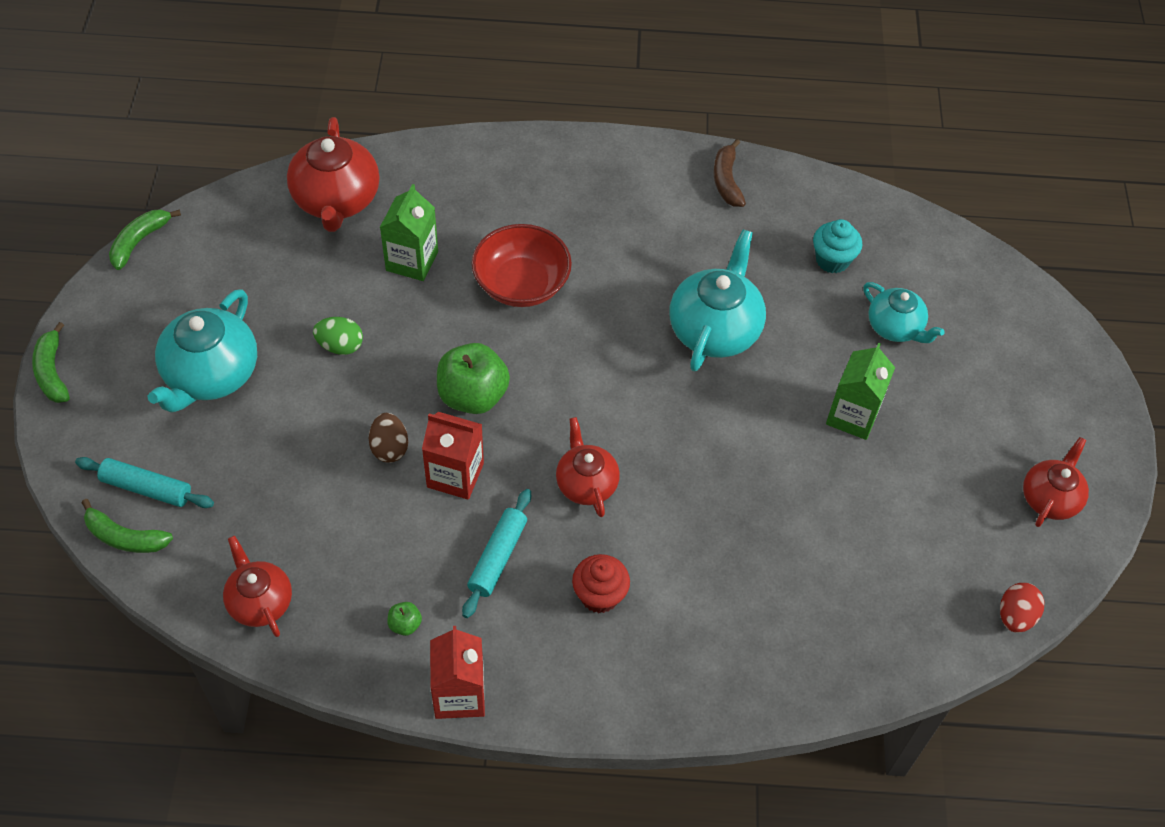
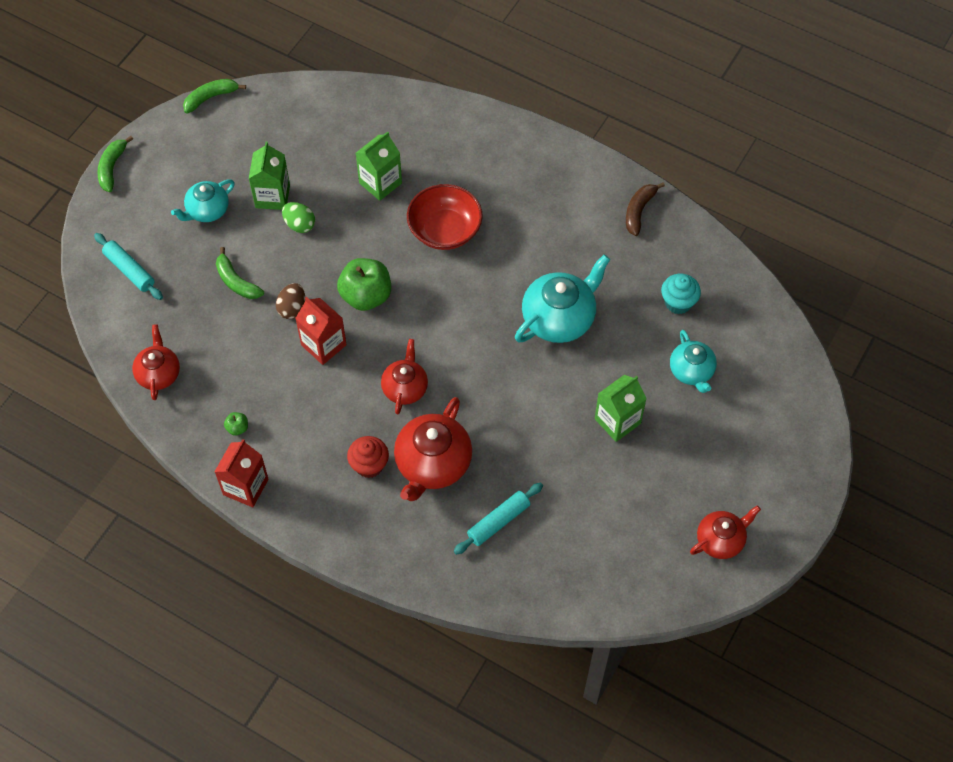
camera: 30 degrees right, 5 degrees up
green banana [81,499,173,553] -> green banana moved to [216,247,264,299]
turquoise teapot [147,289,257,413] -> turquoise teapot [171,179,235,222], size x0.62
red teapot [287,117,379,232] -> red teapot moved to [394,397,472,501]
turquoise rolling pin [462,489,531,618] -> turquoise rolling pin moved to [454,483,543,555]
red egg [1000,583,1045,633] -> none
none -> green carton [249,142,290,210]

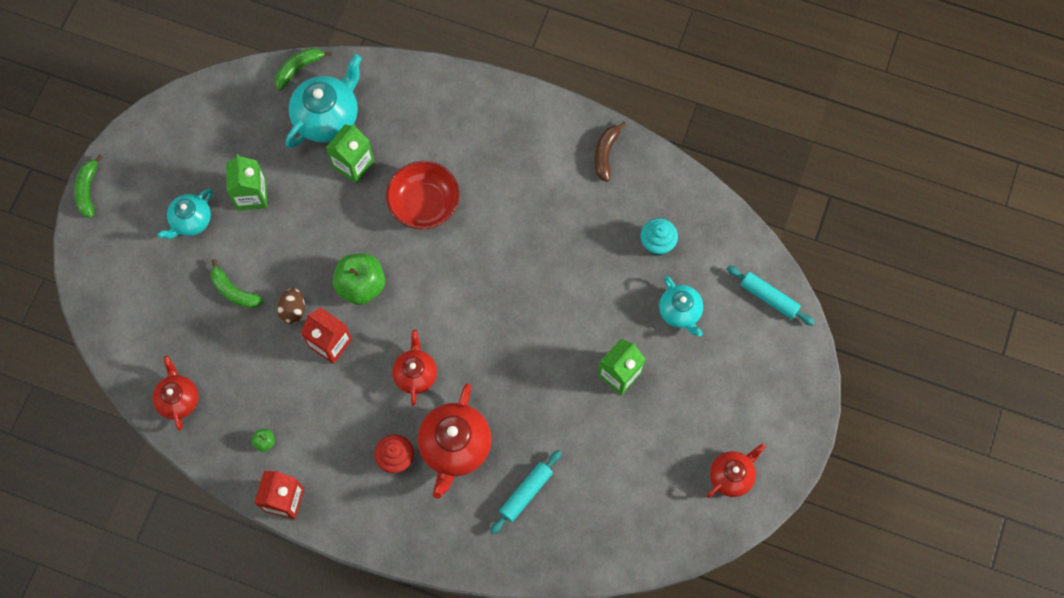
camera: 10 degrees left, 10 degrees up
turquoise rolling pin [94,233,163,300] -> turquoise rolling pin moved to [727,266,815,326]
green banana [183,79,246,114] -> green banana moved to [275,48,332,91]
green egg [282,202,315,233] -> none
turquoise teapot [515,254,610,343] -> turquoise teapot moved to [286,54,362,148]

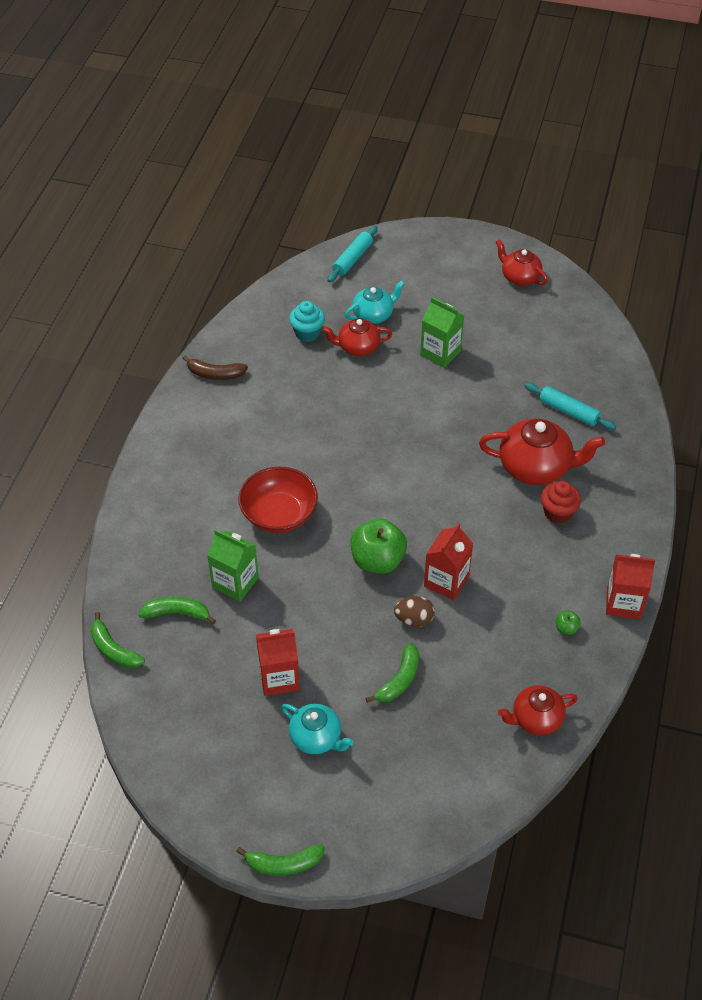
camera: 95 degrees left, 20 degrees down
green carton [226,154,267,211] -> red carton [256,629,300,696]
turquoise teapot [286,54,362,148] -> green banana [138,596,216,624]
red teapot [392,330,437,406] -> red teapot moved to [322,318,392,356]

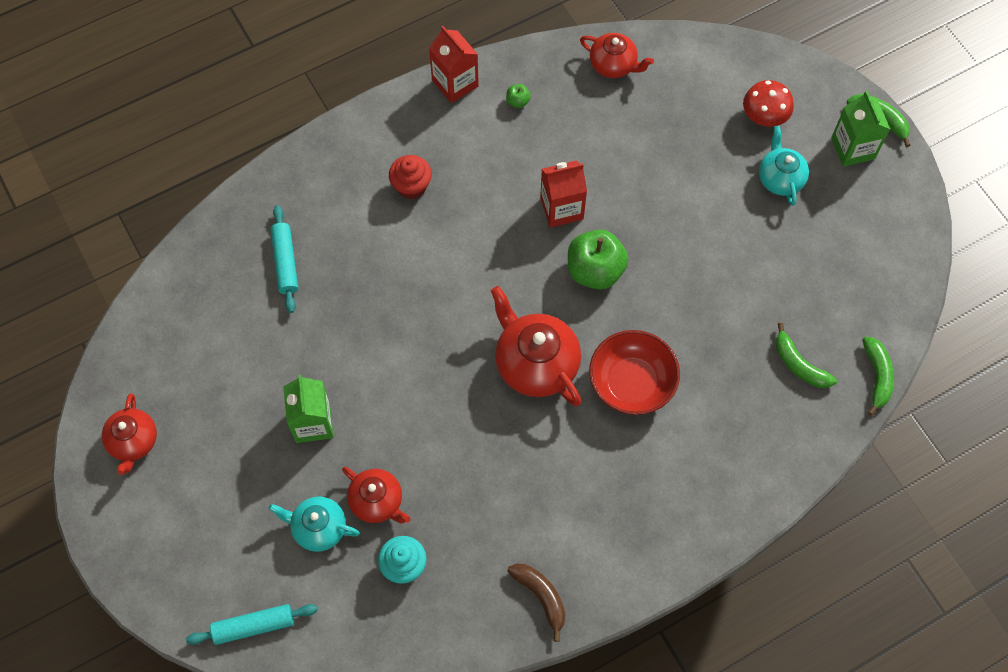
camera: 135 degrees left, 15 degrees up
green carton [207,529,259,601] -> green carton moved to [831,91,890,167]
red carton [256,629,300,696] -> none
green banana [366,643,419,703] -> none
brown egg [394,596,435,627] -> none
red teapot [479,419,605,485] -> red teapot moved to [490,286,581,406]
none -> red mushroom [743,80,794,127]

